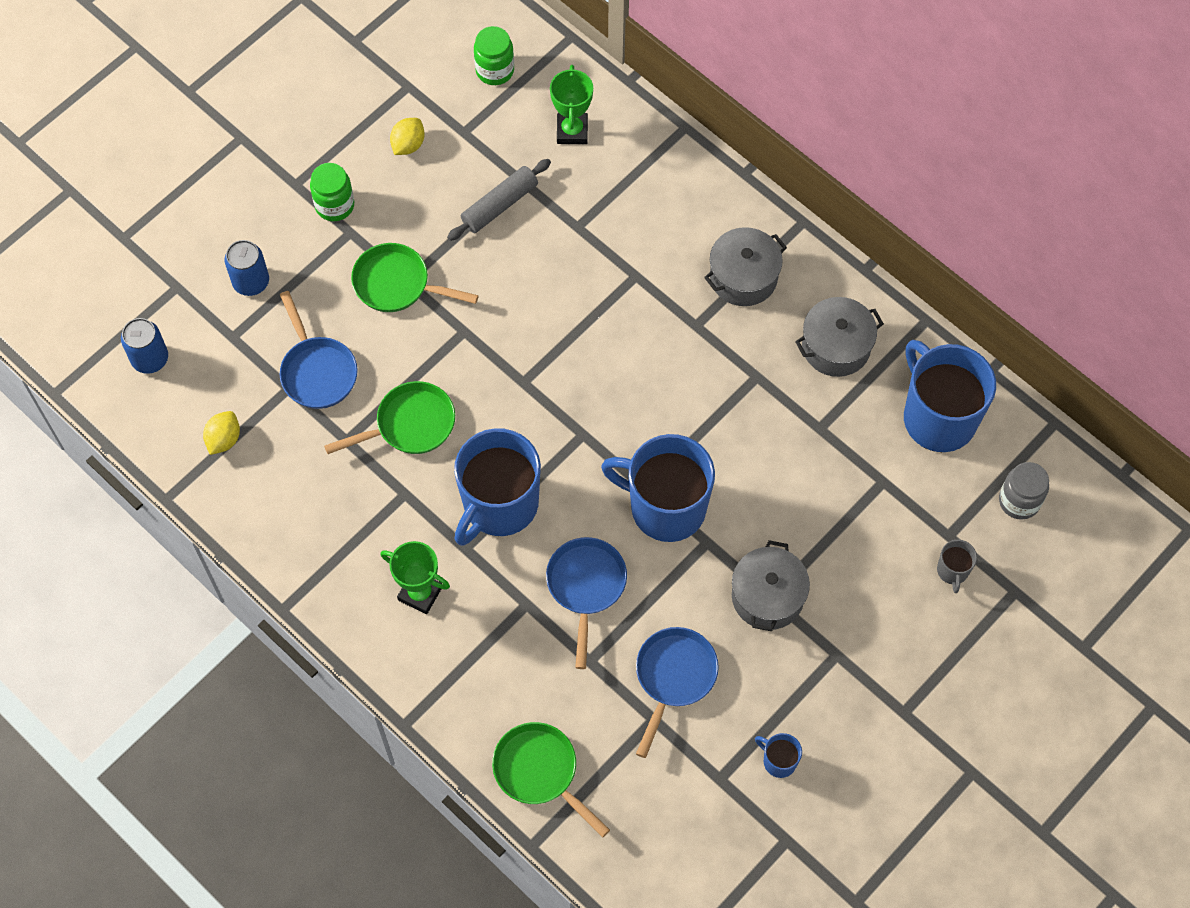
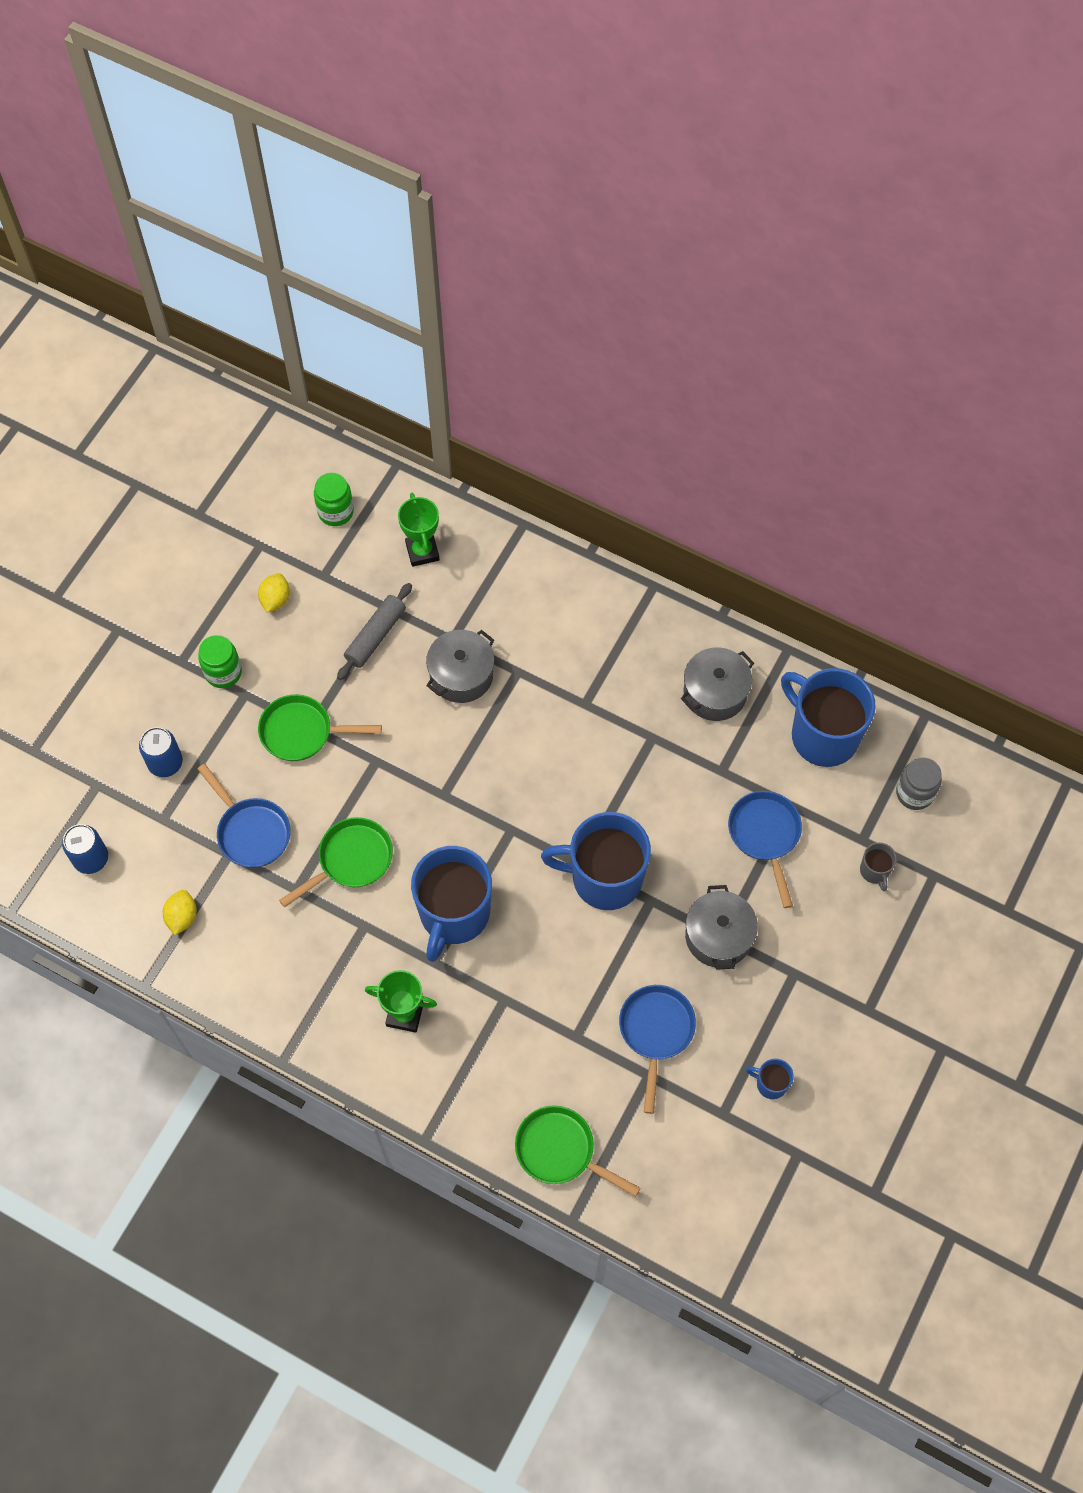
camera: 15 degrees left, 0 degrees up
blue pan [546,537,627,669] -> blue pan moved to [728,791,802,908]
grey pot [704,227,787,306] -> grey pot moved to [426,630,494,703]

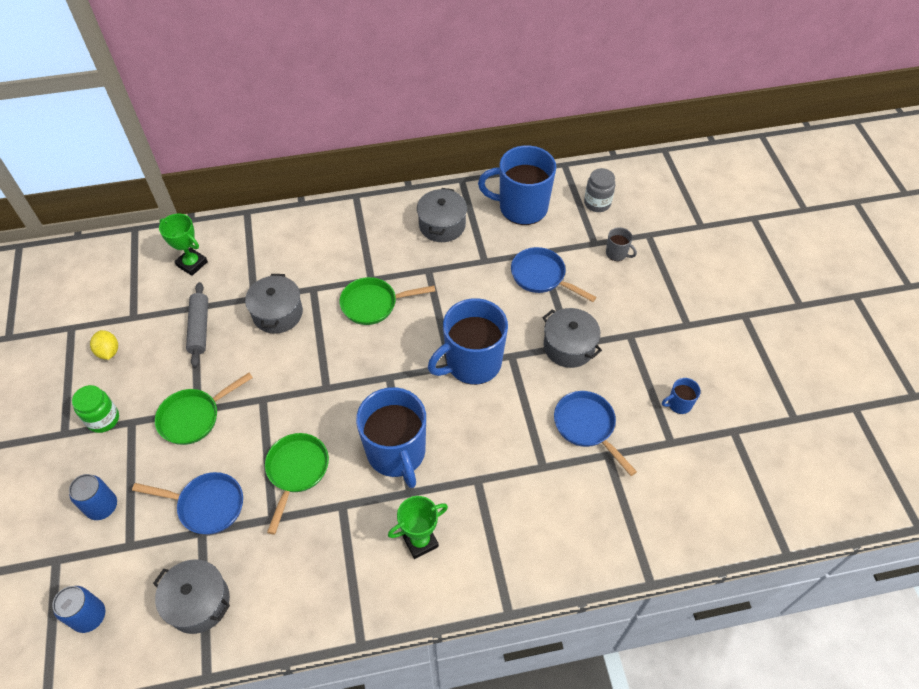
camera: 40 degrees left, 10 degrees down
yellow lemon [163,890,197,936] -> grey pot [153,560,230,634]
green jar [314,473,354,526] -> none
green pan [515,1105,640,1197] -> green pan moved to [340,277,435,325]

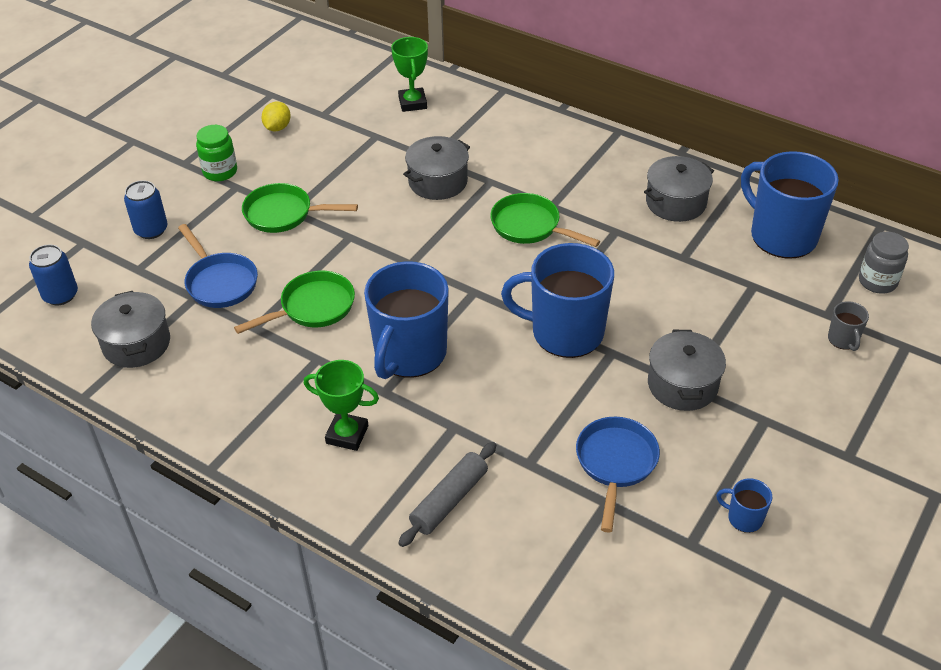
camera: 45 degrees right, 10 degrees down
grey rolling pin [186,282,208,367] -> grey rolling pin moved to [398,442,496,547]
blue pan [511,247,597,302] -> none

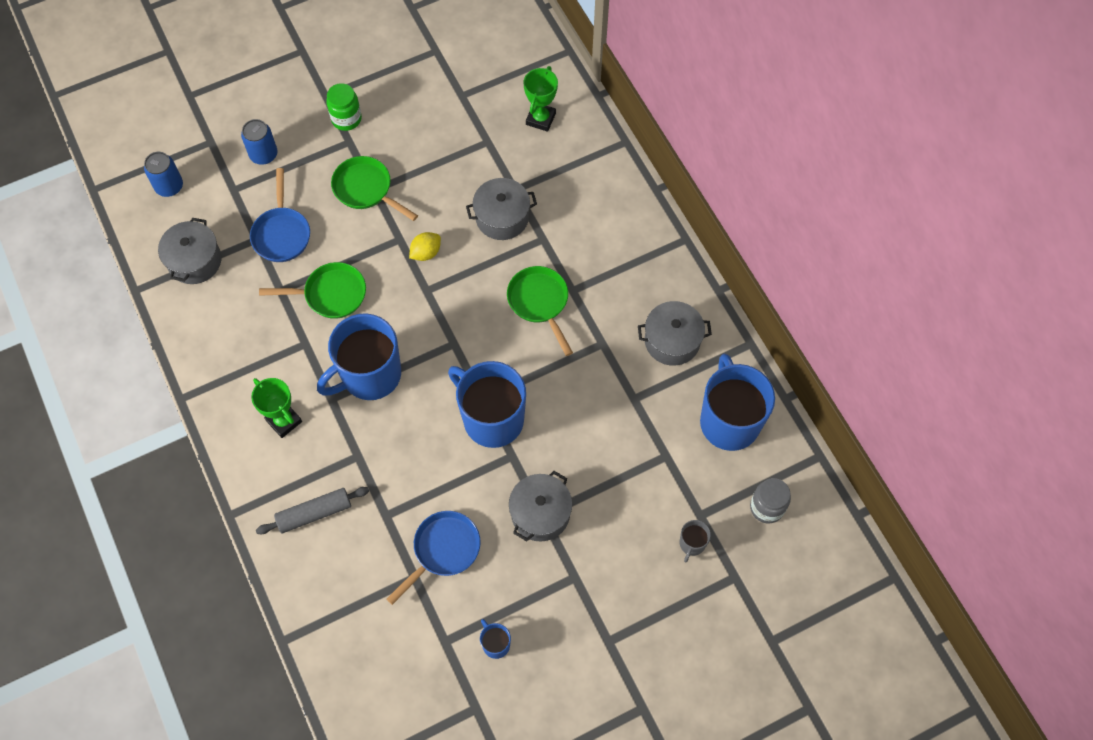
camera: 30 degrees right, 20 degrees up
yellow lemon [261,101,291,131] -> yellow lemon moved to [409,232,441,261]

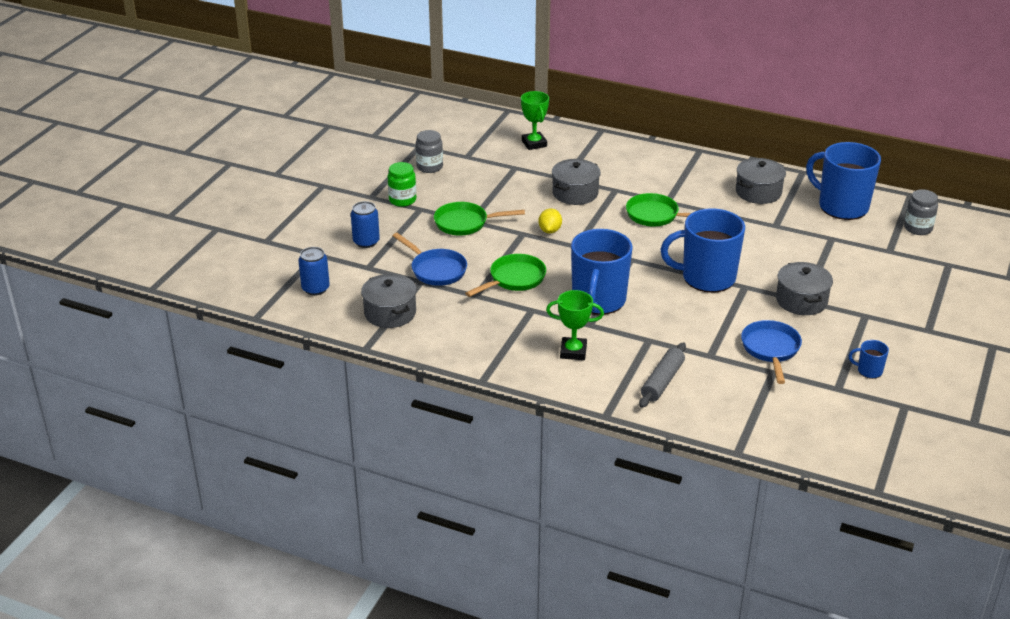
camera: 40 degrees left, 30 degrees down
grey mug [679,520,711,562] -> none
none -> grey jar [416,130,443,173]

